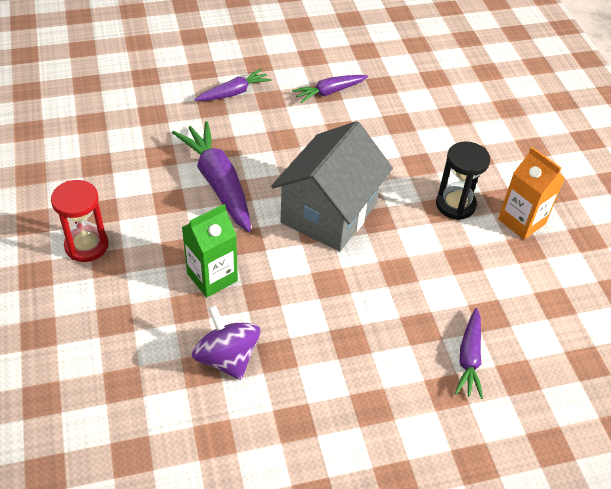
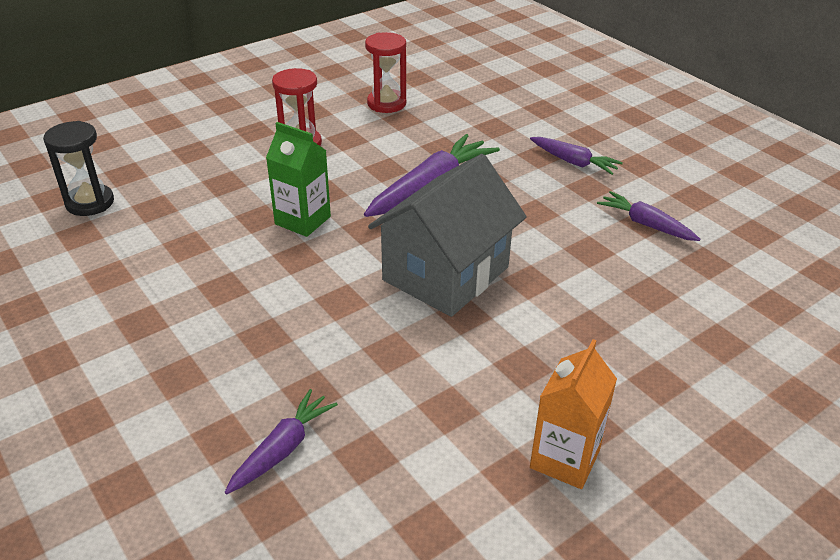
camera: 70 degrees right, 10 degrees down
purple spinning top [191,305,260,380] -> none
grey house [271,121,393,251] -> grey house turned 60 degrees counterclockwise [368,154,527,317]
black hourglass [436,141,490,220] -> black hourglass moved to [43,121,114,216]
purple carrot [455,308,483,399] -> purple carrot turned 135 degrees clockwise [224,389,338,494]
none -> red hourglass [365,32,406,113]

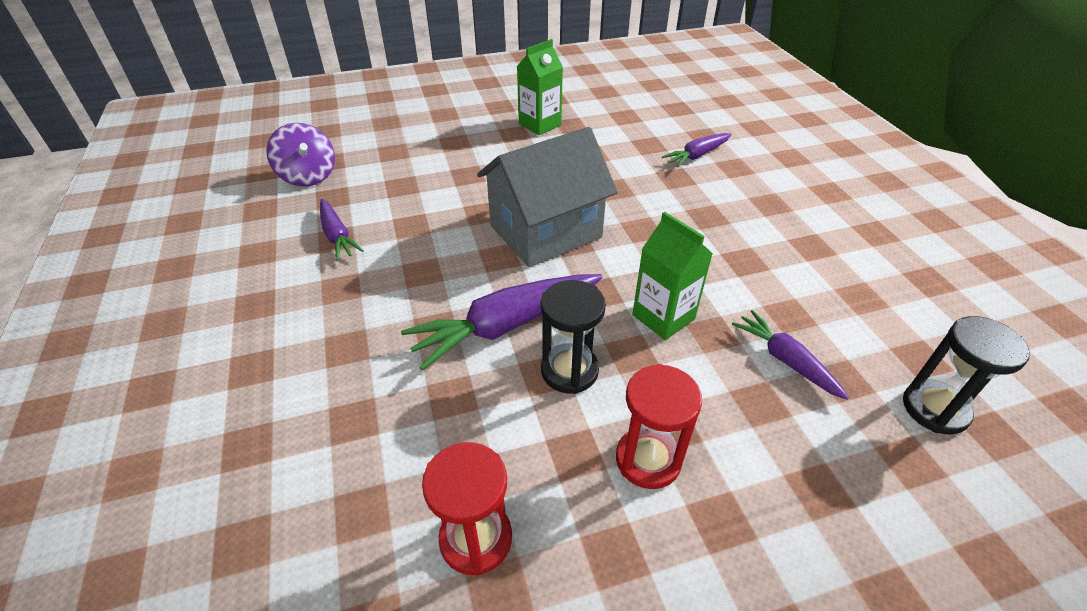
camera: 160 degrees left, 5 degrees up
purple carrot [530,137,623,175] -> purple carrot moved to [732,310,849,400]
orange carton [530,339,617,489] -> green carton [517,39,563,135]
none -> purple spinning top [266,123,335,186]
none -> black hourglass [541,280,606,394]

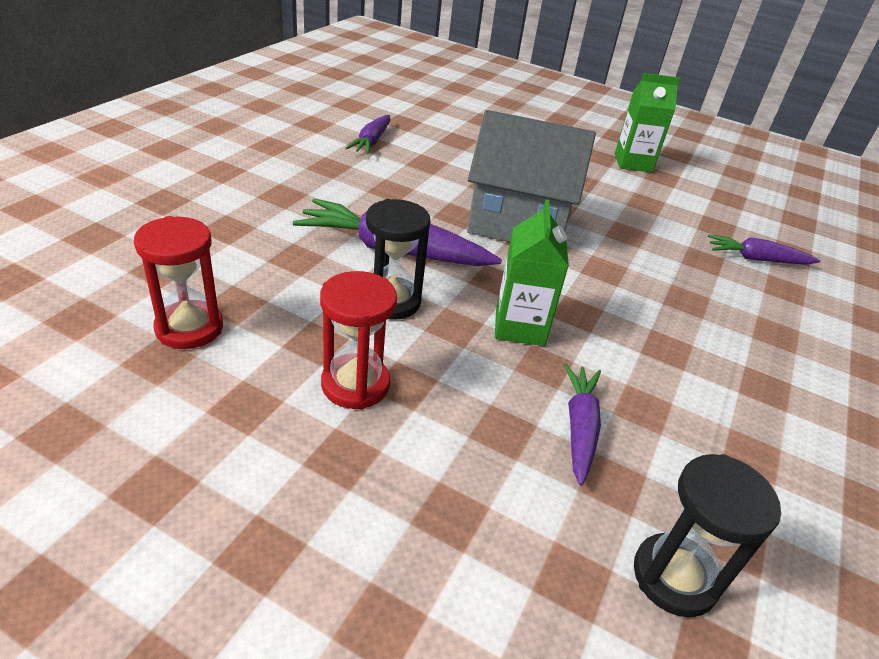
camera: 40 degrees right, 5 degrees down
purple spinning top [266,123,335,186] -> none

